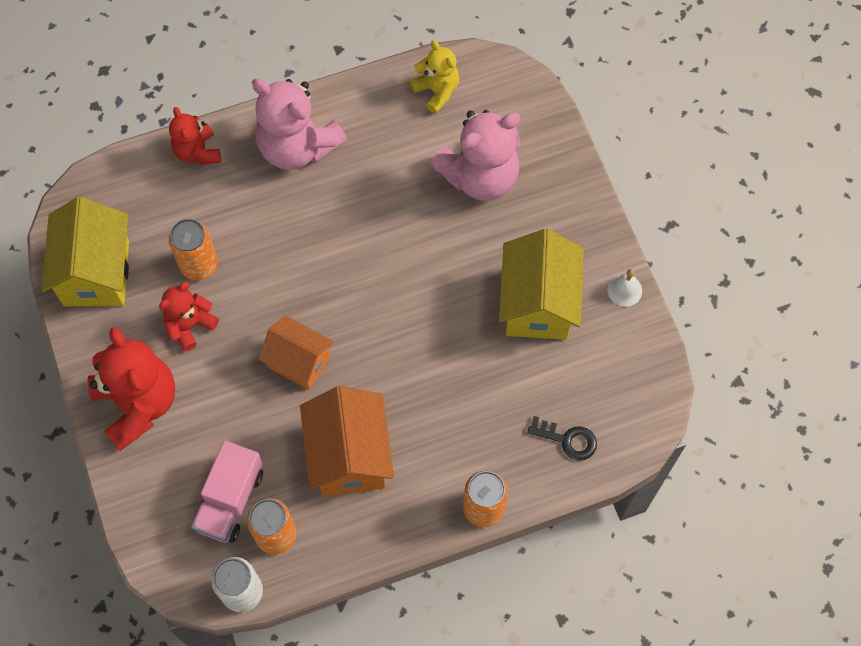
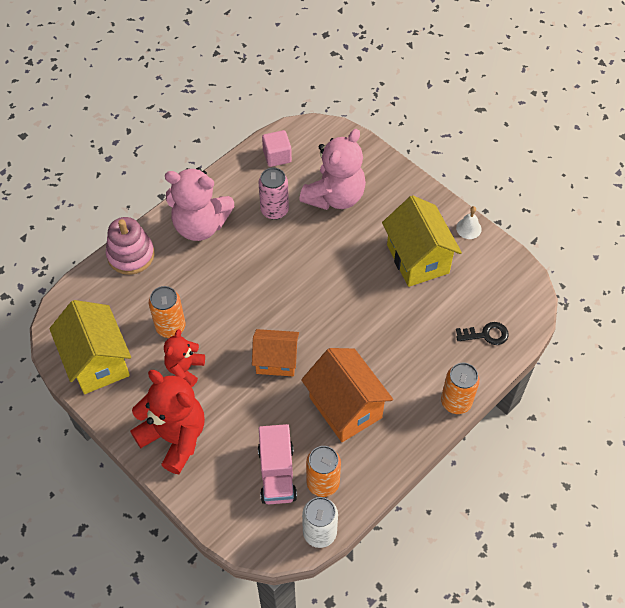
camera: 25 degrees left, 10 degrees down
red teddy bear [169,107,221,165] -> pink stacking toy [106,217,155,275]
yellow teddy bear [410,41,459,114] -> pink cube [262,130,292,167]
none -> pink can [258,168,289,220]

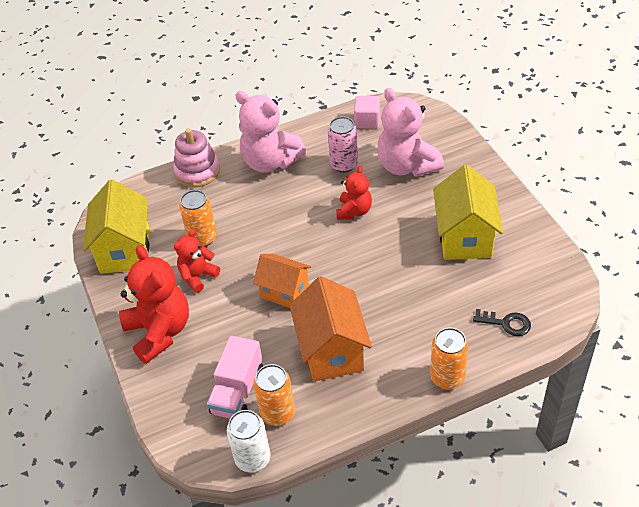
camera: 25 degrees right, 10 degrees down
pink teddy bear [299,129,366,210] -> pink teddy bear turned 90 degrees clockwise [377,88,444,177]
white bell [456,206,482,239] -> none
none -> red teddy bear [336,165,372,220]

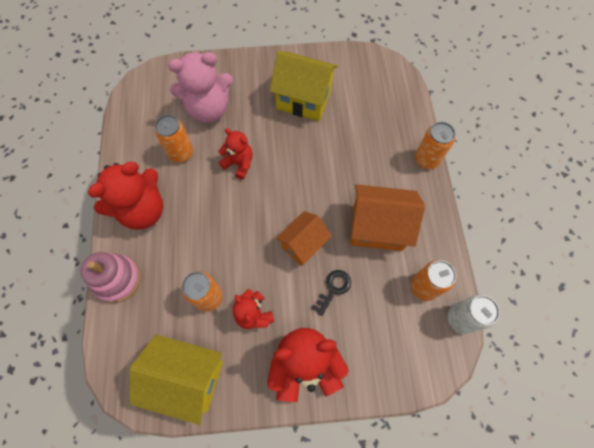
camera: 75 degrees left, 20 degrees up
pink truck [207,336,263,419] -> none
pink teddy bear [236,91,306,173] -> red teddy bear [88,162,163,230]
pink can [328,116,358,173] -> orange can [155,115,193,163]
pink cube [354,96,380,129] -> none
black key [473,309,531,336] -> black key moved to [312,270,351,316]

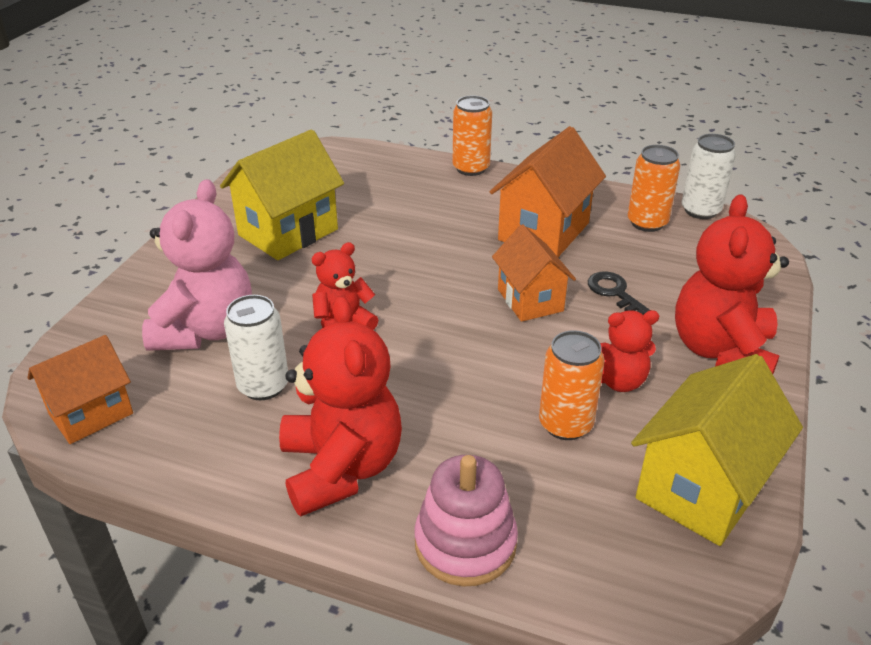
camera: 65 degrees left, 30 degrees down
orange can [155,115,193,163] -> white can [224,295,288,400]
none -> orange house [28,335,133,444]

